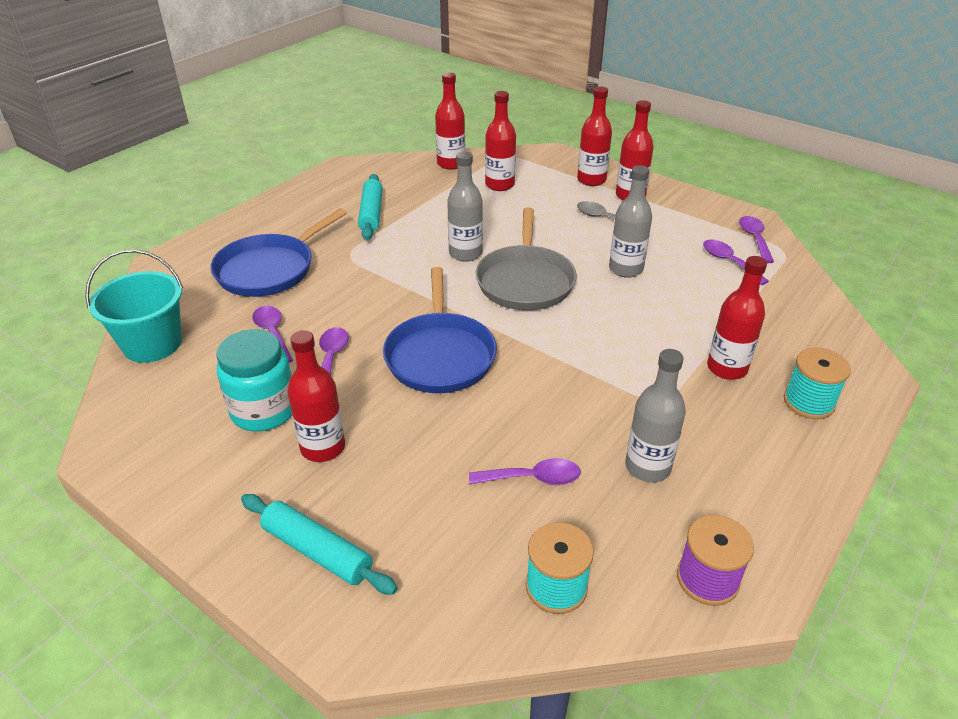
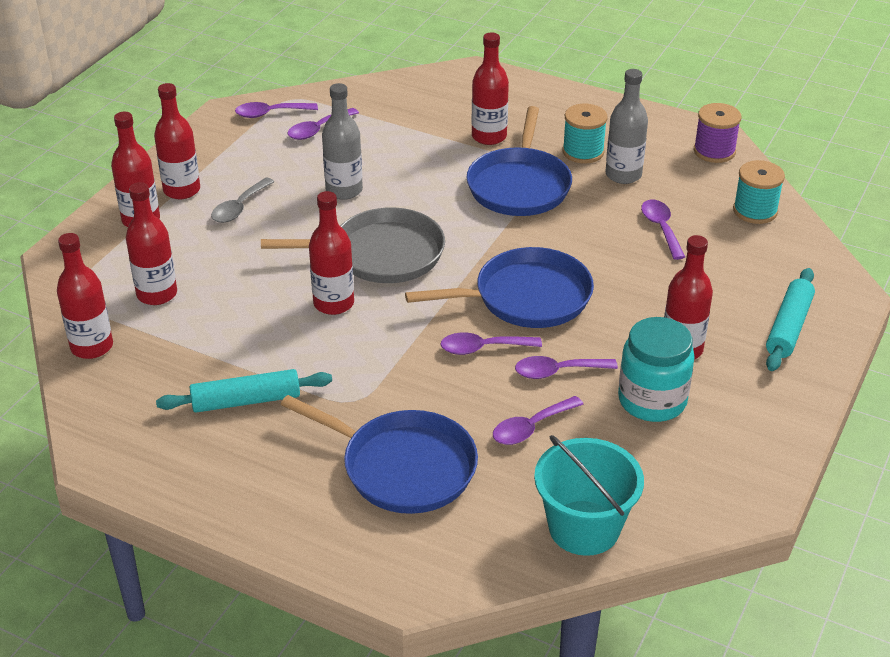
camera: 100 degrees left, 0 degrees up
grey bottle [447,151,483,262] -> red bottle [309,191,354,315]
turquoise spool [784,347,851,419] -> turquoise spool moved to [562,104,608,163]
none -> purple spoon [441,333,542,355]
none -> blue pan [466,106,572,216]

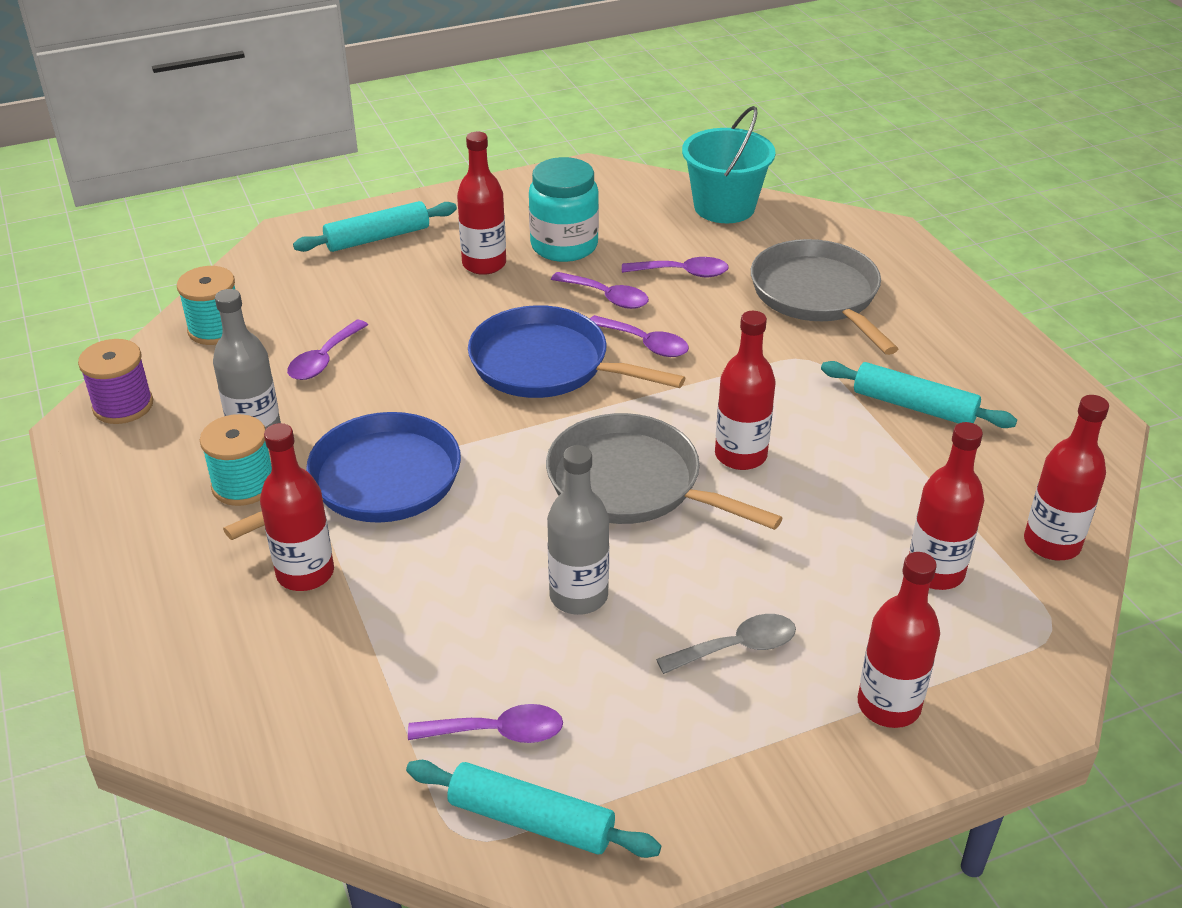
camera: 140 degrees left, 0 degrees up
red bottle [154,83,200,199] -> none
purple spoon [235,102,318,118] -> turquoise rolling pin [406,760,661,858]
blue pan [280,395,478,514] -> grey pan [751,239,898,355]

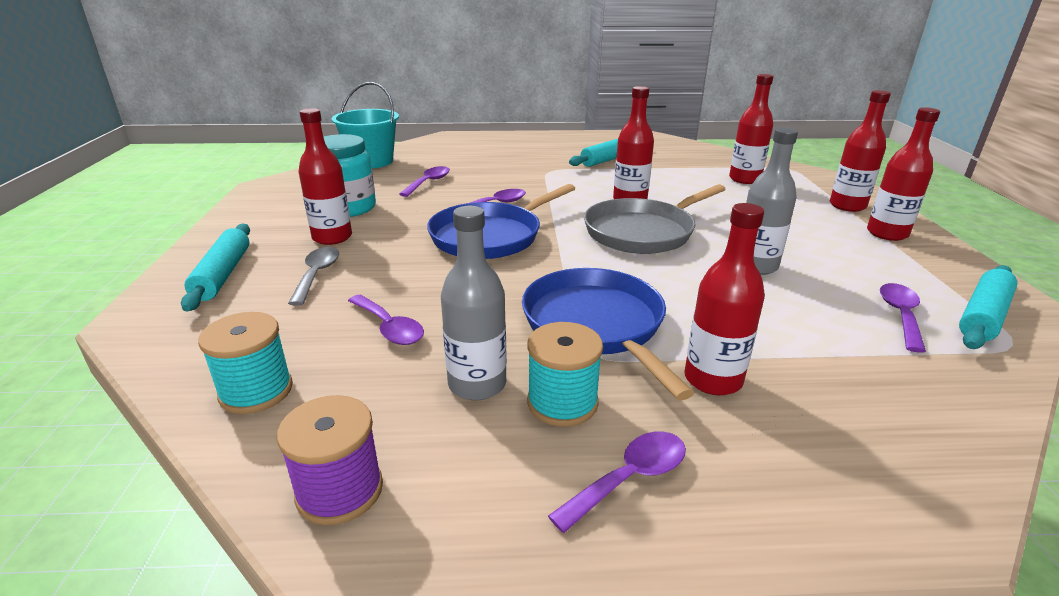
camera: 70 degrees left, 10 degrees down
purple spoon [551,272,649,309] -> purple spoon moved to [548,431,686,533]
grey spoon [656,614,796,674] -> grey spoon moved to [288,247,339,306]
grey pan [751,239,898,355] -> none
red bottle [1024,395,1109,560] -> red bottle moved to [867,107,940,241]

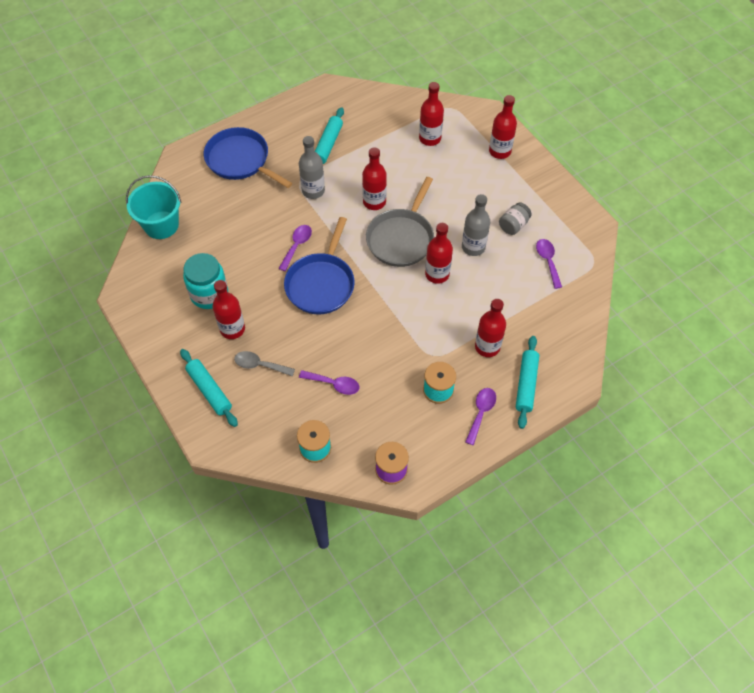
camera: 30 degrees left, 30 degrees up
grey spoon [288,247,339,306] -> grey spoon turned 45 degrees counterclockwise [234,351,295,376]
purple spoon [399,166,450,197] -> none
grey bottle [441,206,507,400] -> grey bottle moved to [299,136,325,199]
blue pan [522,268,694,400] -> blue pan moved to [204,127,292,188]
red bottle [867,107,940,241] -> red bottle moved to [425,223,453,284]
turquoise rolling pin [959,265,1017,349] -> turquoise rolling pin moved to [516,336,539,429]
none -> grey jar [499,202,532,235]

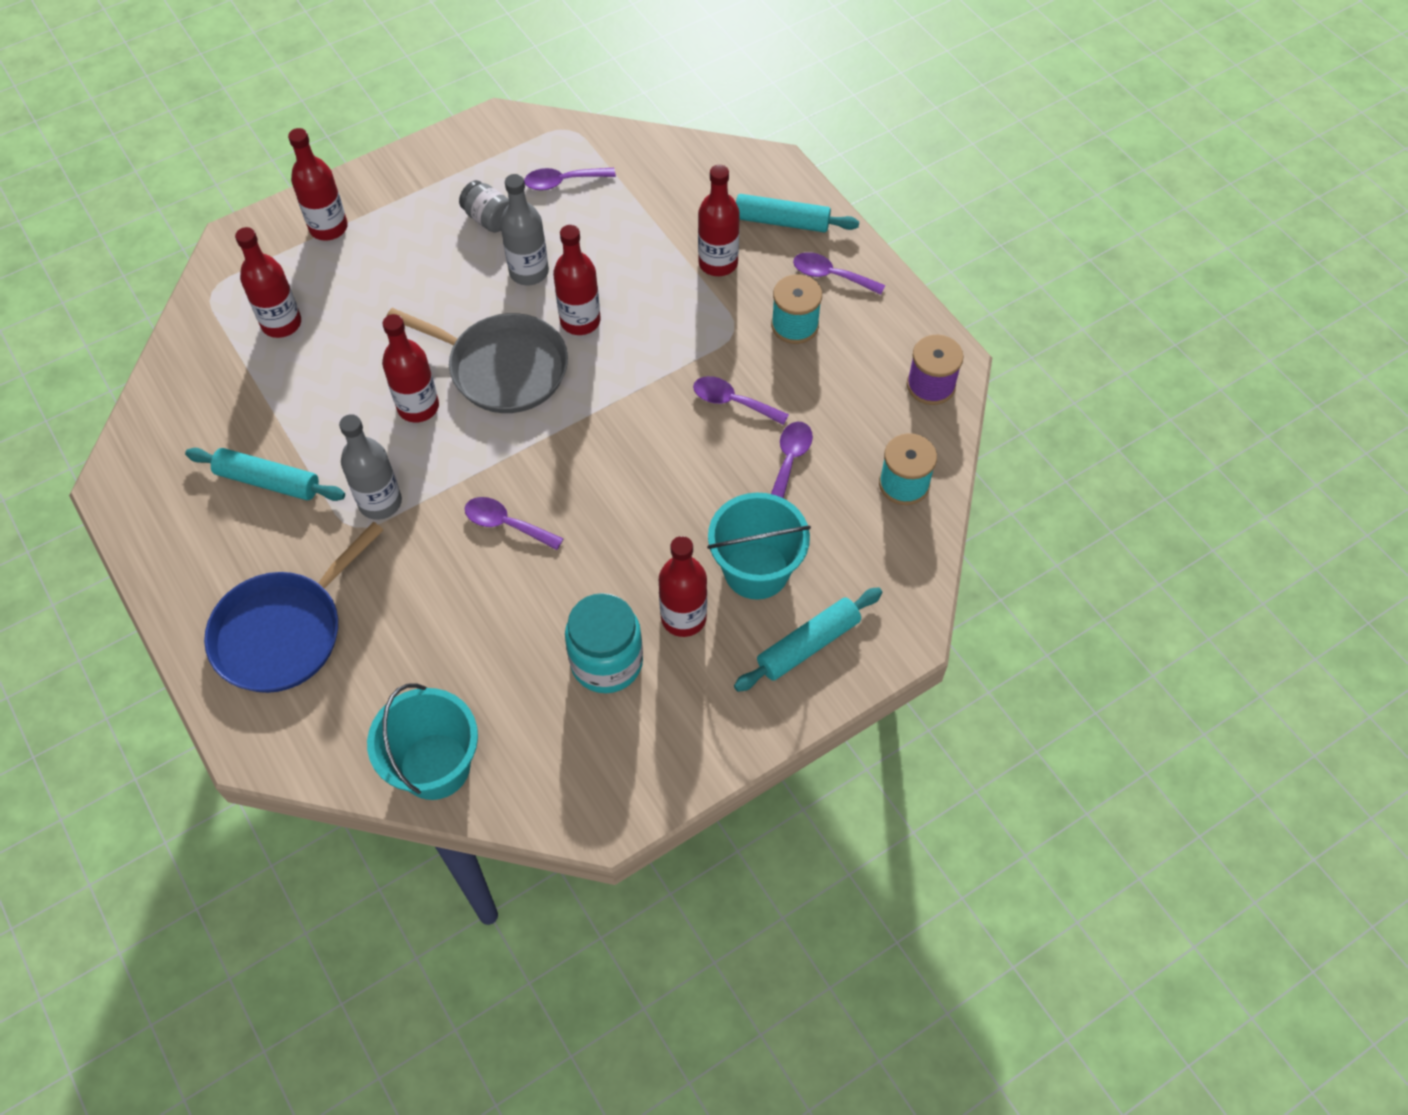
camera: 90 degrees left, 0 degrees up
grey spoon [234,351,295,376] -> turquoise bucket [707,493,811,600]
blue pan [284,217,355,314] -> none
none -> purple spoon [693,376,789,425]

